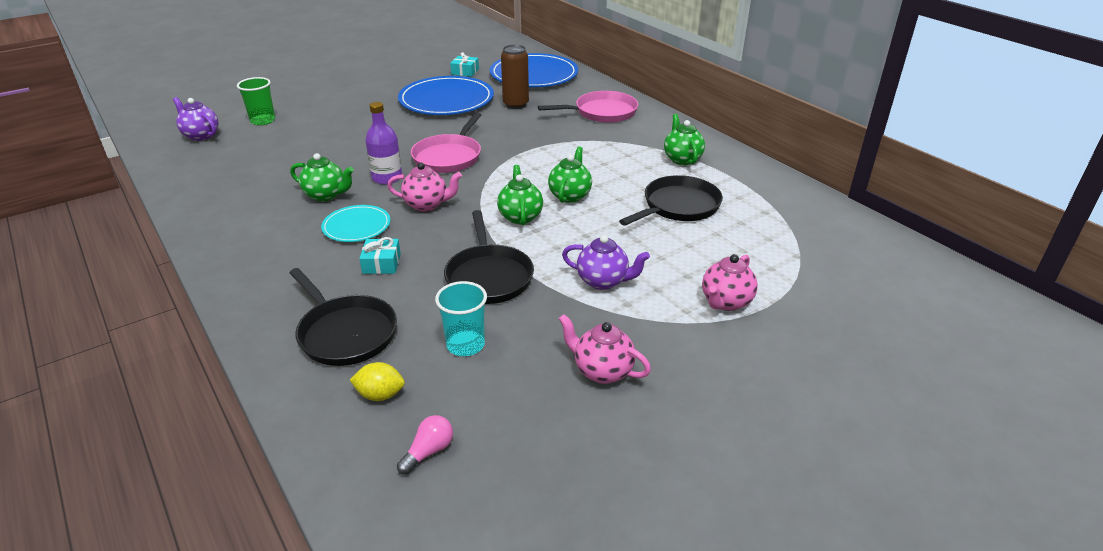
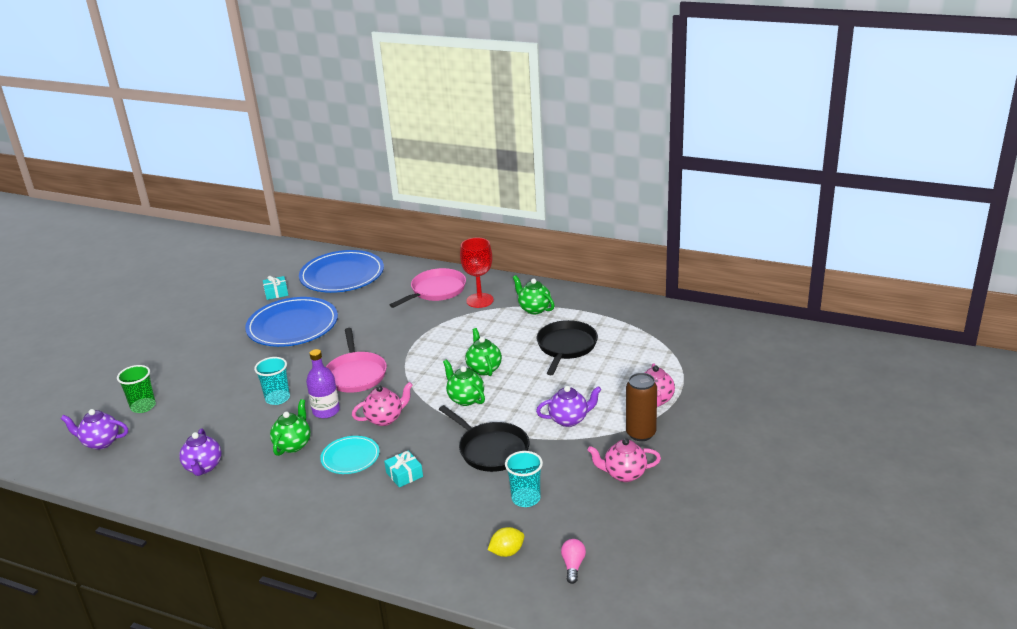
camera: 30 degrees left, 5 degrees down
green teapot [290,153,354,201] -> green teapot turned 60 degrees counterclockwise [270,399,311,456]
black pan [290,268,397,366] -> none
brown can [501,44,529,109] -> brown can moved to [626,373,657,441]
none -> purple teapot [179,428,222,476]
none -> turquoise cup [254,357,290,405]
none -> red goblet [460,238,494,308]

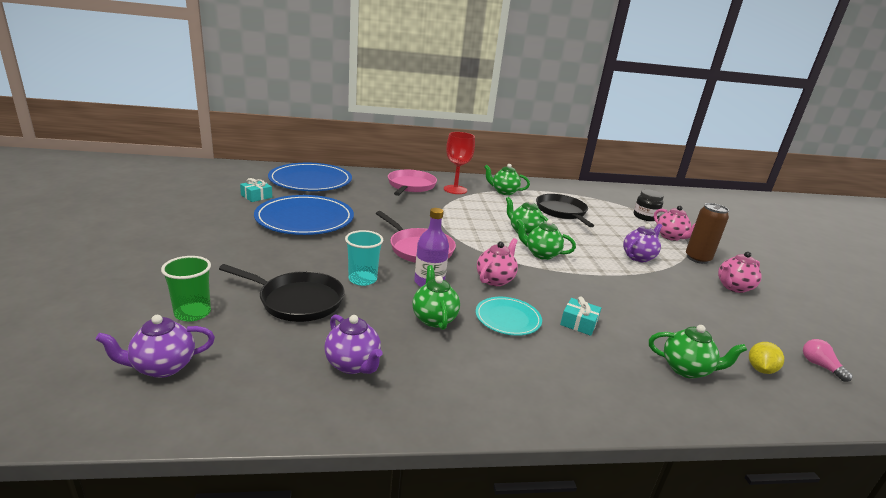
camera: 35 degrees left, 5 degrees down
black pan [439,405,529,472] -> black pan moved to [219,264,345,322]
turquoise cup [505,451,543,507] -> none
none -> black jar [634,189,664,221]
none -> green teapot [649,325,747,379]

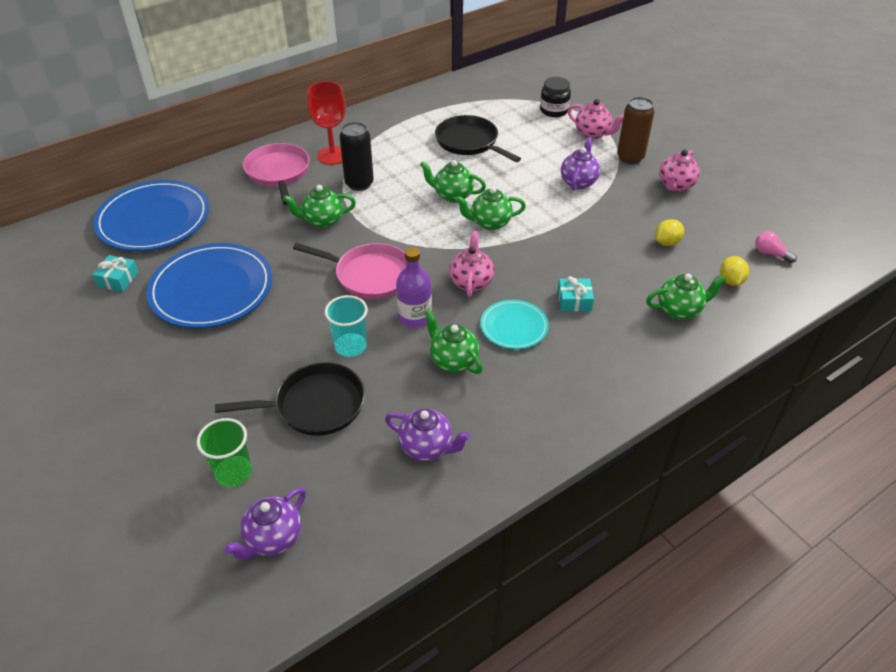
camera: 25 degrees left, 20 degrees up
green teapot [484,164,530,195] -> green teapot moved to [283,185,356,228]
none -> black can [340,122,374,191]
none -> yellow lemon [655,219,684,246]

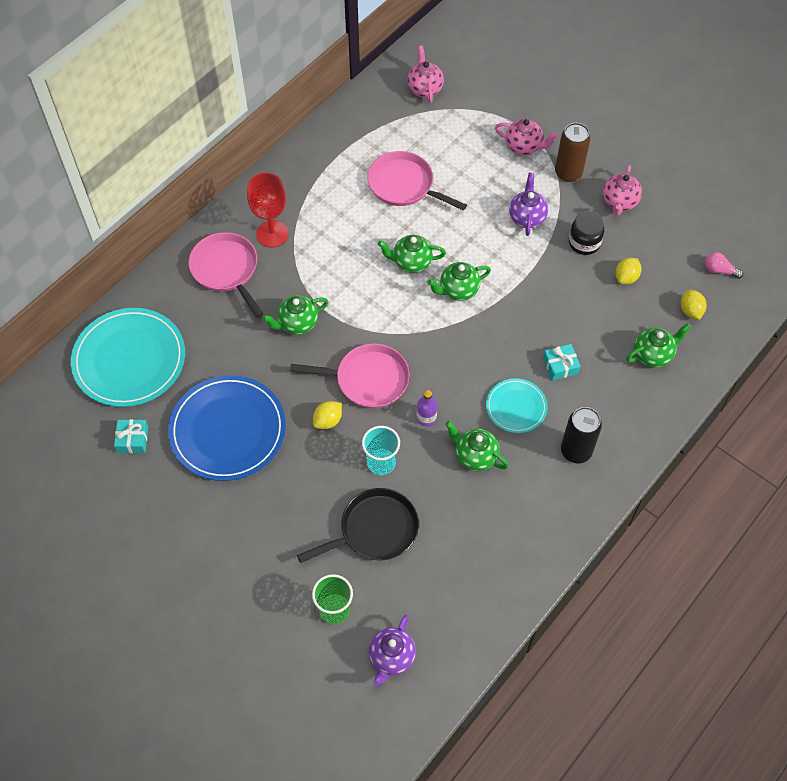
camera: 15 degrees left, 15 degrees up
blue plate [93,180,209,251] -> turquoise plate [71,308,185,407]
black can [340,122,374,191] -> black can moved to [561,407,602,463]
purple teapot [385,409,471,461] -> none
purple bottle [396,247,432,328] -> purple bottle [417,390,437,426], size x0.65
black pan [435,115,521,162] -> pink pan [367,151,467,211]
pink teapot [449,231,494,297] -> pink teapot moved to [407,45,444,103]
black jar [540,77,571,117] -> black jar moved to [569,211,604,255]
none -> yellow lemon [313,401,342,429]

